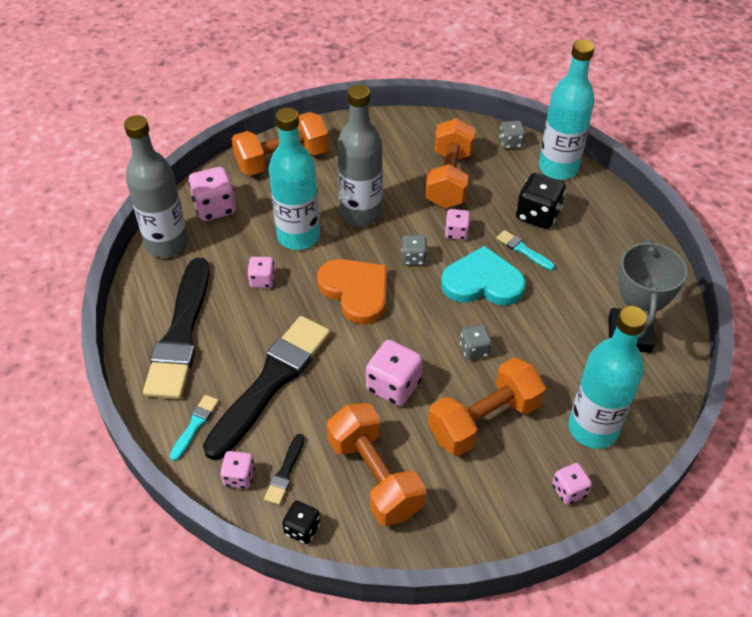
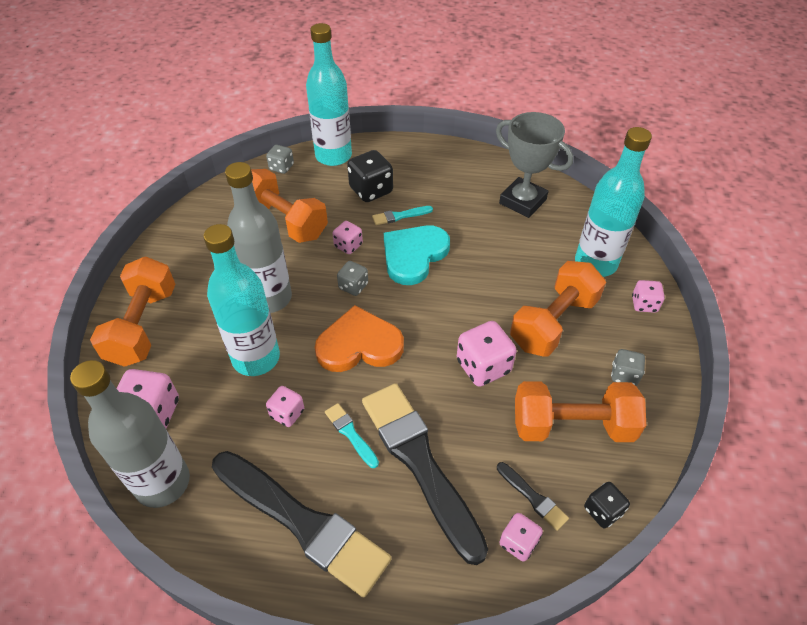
camera: 60 degrees left, 0 degrees up
turquoise brush [170,395,219,461] -> turquoise brush moved to [325,403,379,468]
orange dumbbell [428,357,546,456] -> orange dumbbell turned 45 degrees clockwise [510,261,606,356]
grey dice [460,325,492,360] -> grey dice moved to [611,349,645,386]

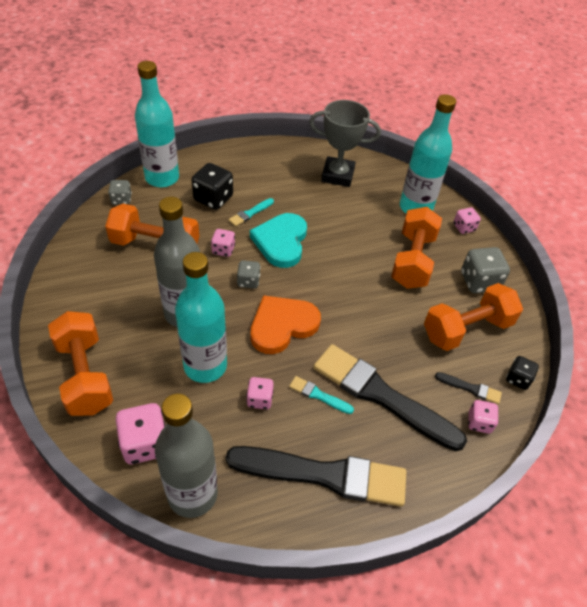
camera: 30 degrees left, 0 degrees up
pink dice [457,321,517,387] -> none
grey dice [611,349,645,386] -> grey dice [461,247,510,293], size x1.68

